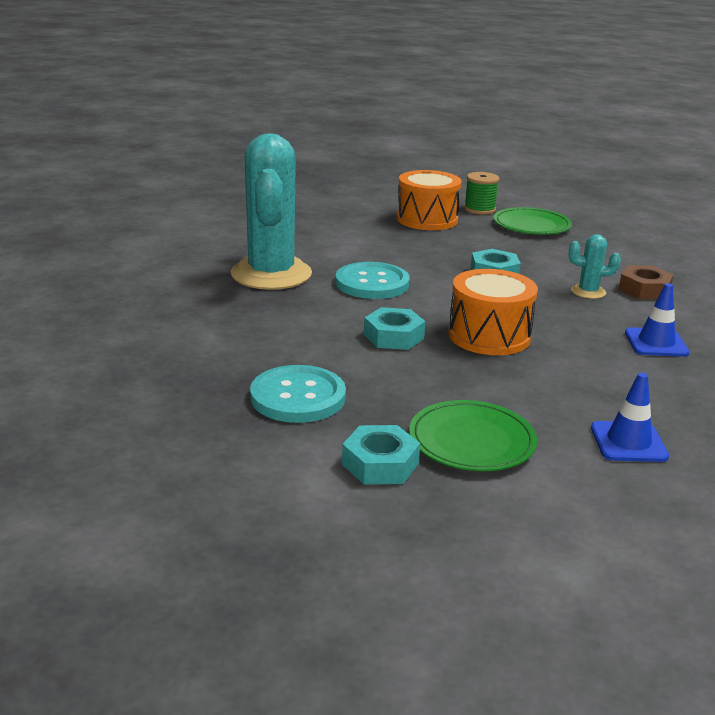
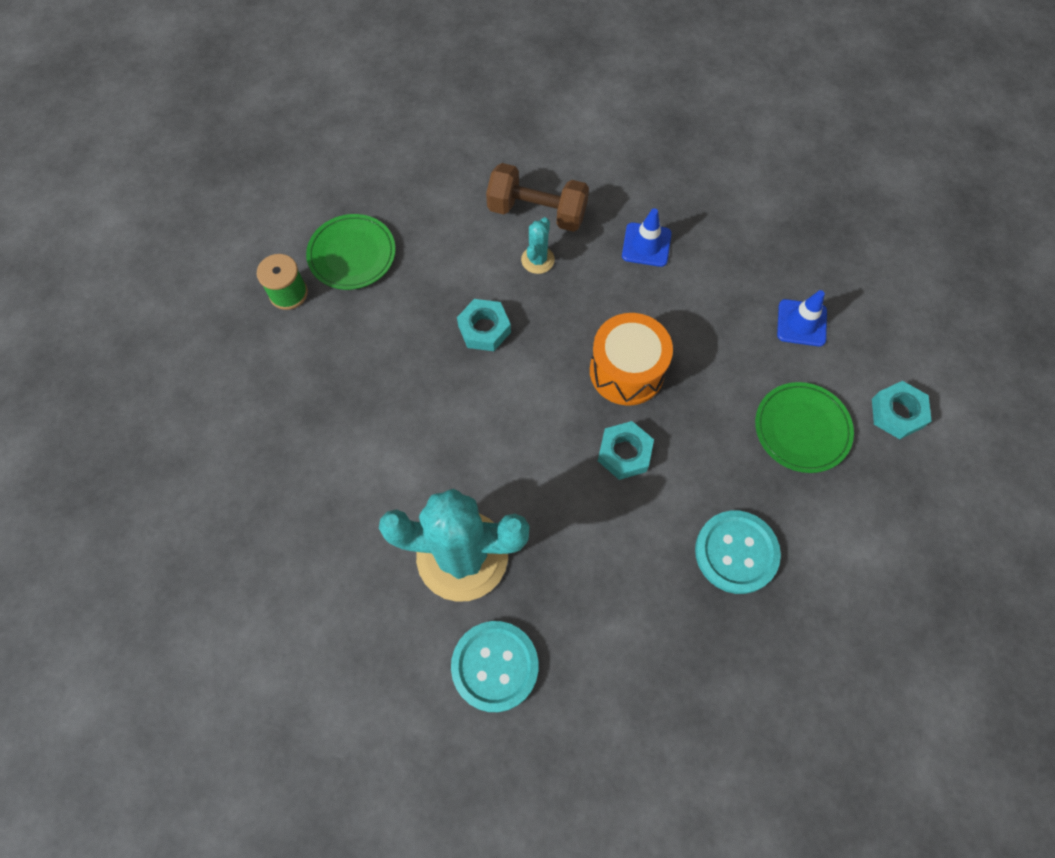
camera: 80 degrees left, 40 degrees up
turquoise button [335,262,410,299] -> turquoise button moved to [451,621,539,712]
turquoise nut [342,425,420,485] -> turquoise nut moved to [872,381,931,439]
orange drum [397,170,462,230] -> none
brown nut [618,265,674,300] -> brown dumbbell [486,163,589,232]

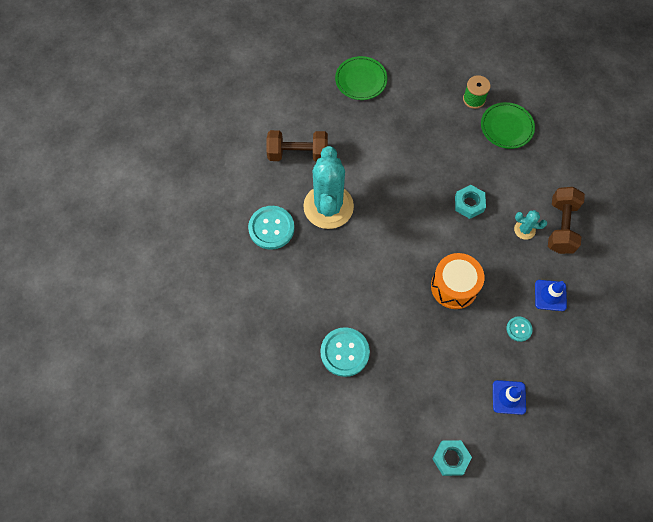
camera: 85 degrees right, 0 degrees up
turquoise nut [598,421,654,480] -> none
green plate [755,382,854,473] -> green plate moved to [335,56,388,100]
none -> brown dumbbell [267,130,328,162]
none -> turquoise button [507,316,533,342]

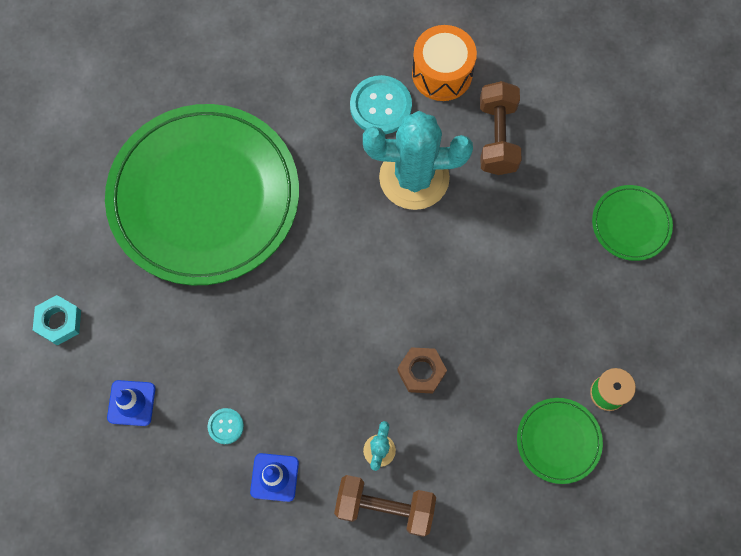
camera: 90 degrees right, 5 degrees up
turquoise button [320,327,370,377] -> green plate [105,104,299,285]
orange drum [431,253,484,309] -> orange drum moved to [412,25,477,101]
turquoise nut [455,185,486,219] -> brown nut [397,347,447,394]

